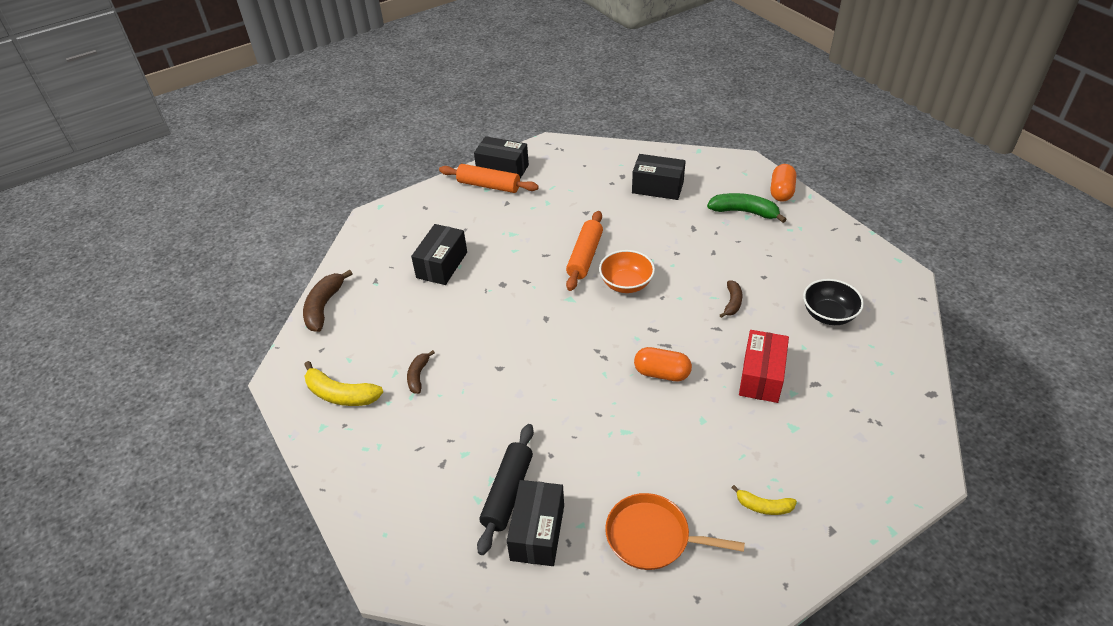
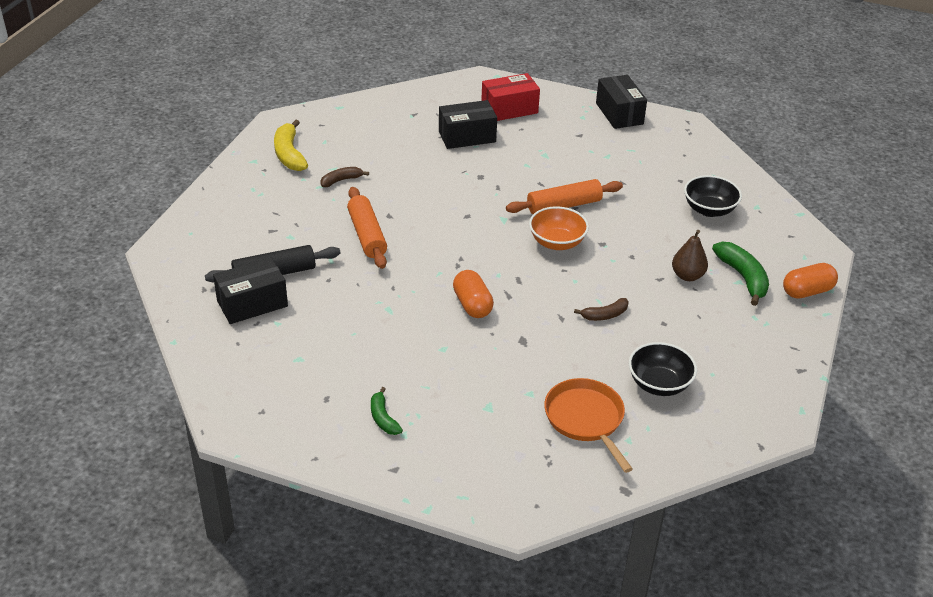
camera: 50 degrees right, 5 degrees down
brown banana [303,270,353,332] -> none
orange rolling pin [439,164,539,193] -> orange rolling pin moved to [347,187,387,269]
orange pan [605,493,745,570] -> orange pan moved to [544,378,633,473]
black box [632,154,686,200] -> black bowl [684,175,742,217]
yellow banana [731,485,797,515] -> green banana [371,387,403,435]
red box [739,330,789,403] -> red box moved to [481,73,540,121]
none -> brown pear [672,230,708,281]

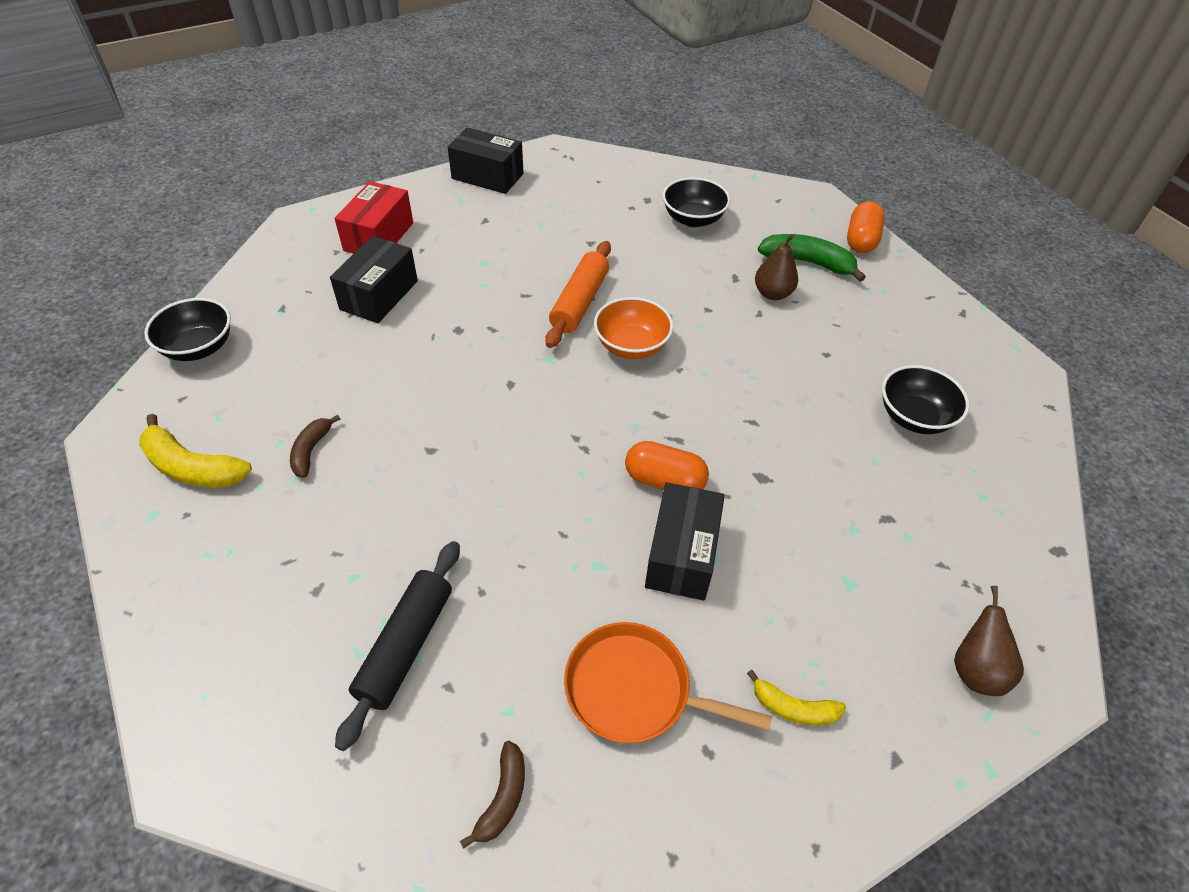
camera: 50 degrees left, 10 degrees up
black box [213,257,288,324] -> black box moved to [645,482,725,601]
orange rolling pin [347,187,387,269] -> none
green banana [371,387,403,435] -> yellow banana [747,670,846,726]
orange pan [544,378,633,473] -> orange pan moved to [564,622,772,743]
brown banana [574,298,629,321] -> brown banana moved to [460,741,525,849]
none -> black bowl [144,298,231,361]
none -> brown pear [954,586,1024,696]

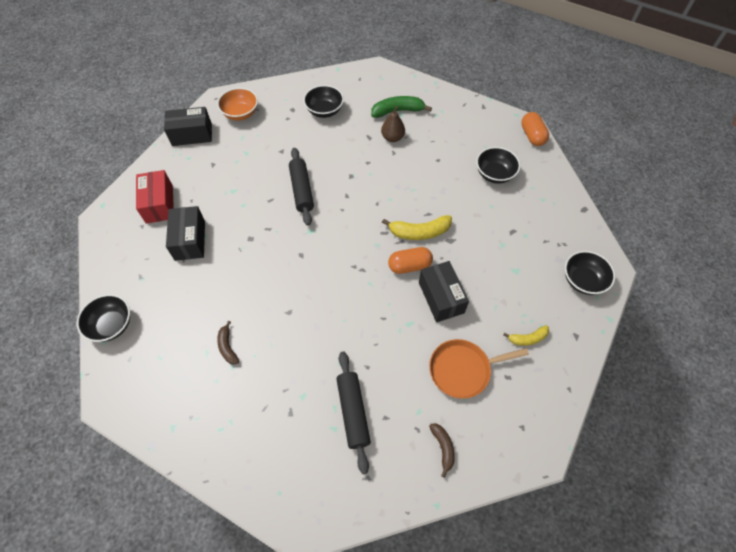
camera: 30 degrees left, 10 degrees up
yellow banana [139,414,252,488] -> yellow banana moved to [382,215,452,240]
orange rolling pin [545,241,611,348] -> black rolling pin [289,148,314,226]
orange bowl [594,297,673,359] -> orange bowl moved to [217,88,258,121]
orange capsule [847,201,885,253] -> orange capsule moved to [521,112,549,146]
brown pear [954,586,1024,696] -> black bowl [565,251,615,295]

